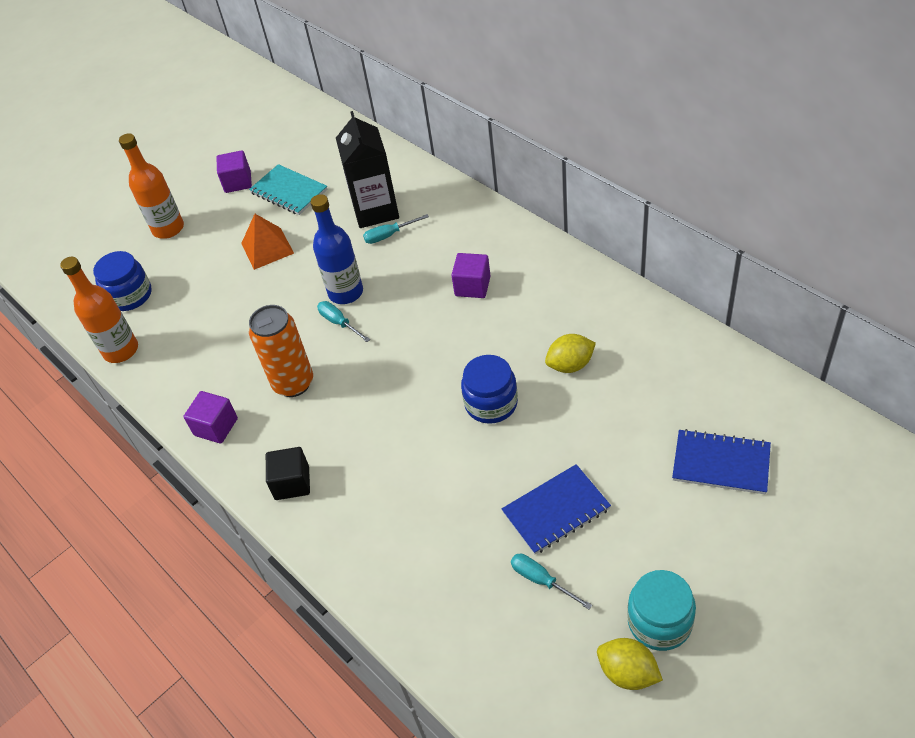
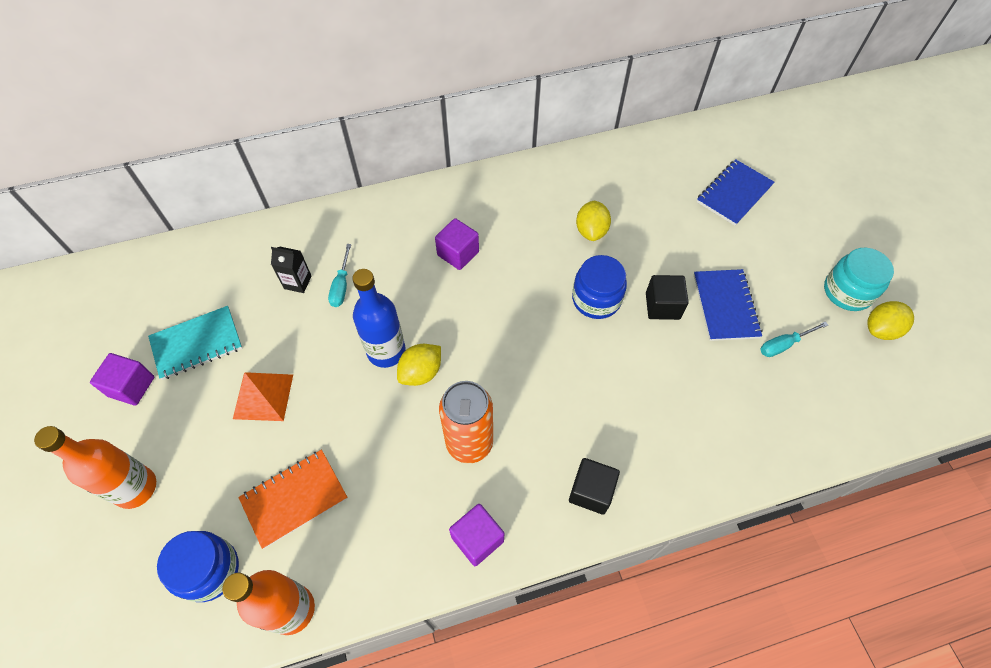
camera: 70 degrees left, 10 degrees up
turquoise screwdriver [317,301,370,342] -> yellow lemon [397,344,441,386]
black carton [336,111,399,228] -> black carton [271,247,312,293], size x0.48
none -> orange notebook [238,450,348,549]
none -> black cube [646,275,689,320]

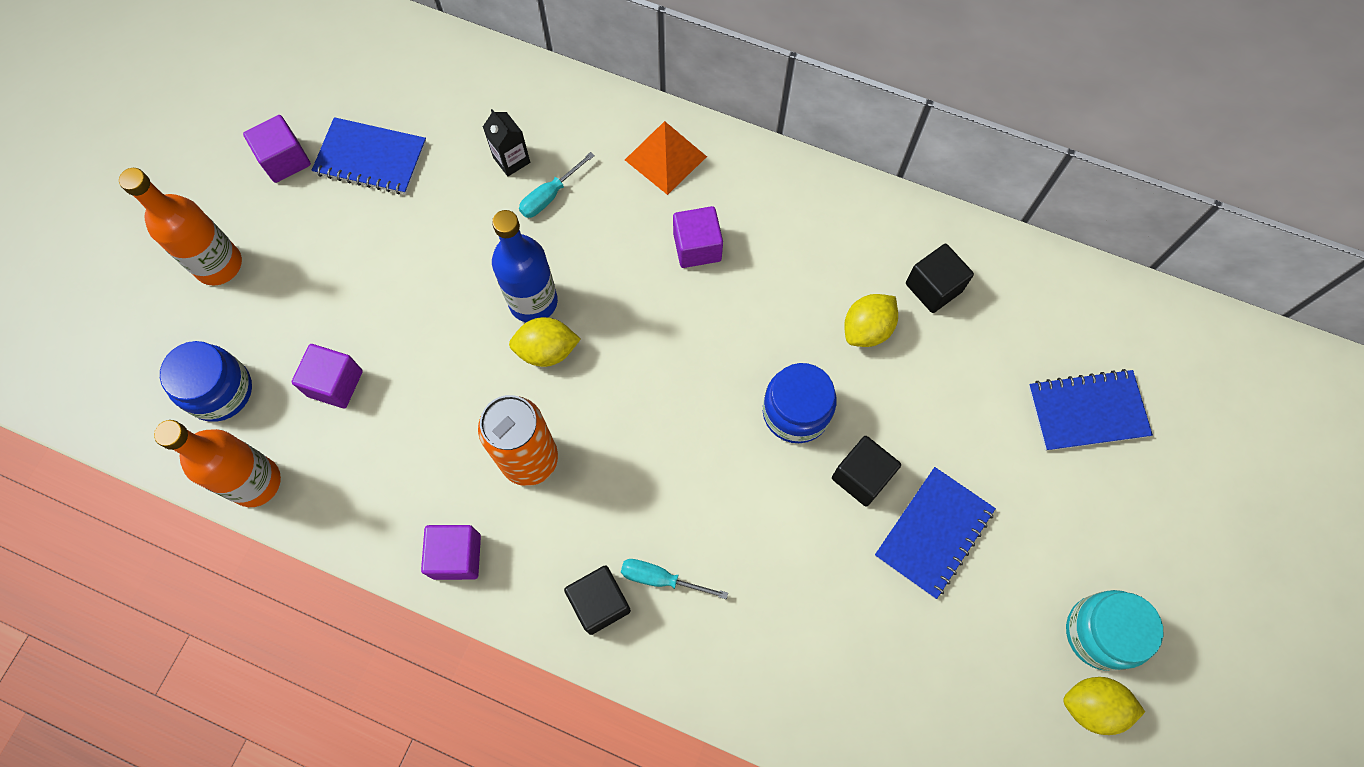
camera: 40 degrees right, 10 degrees up
turquoise notebook [148,306,242,380] -> blue notebook [311,117,426,195]
orange pyramid [233,372,293,421] -> orange pyramid moved to [625,121,707,195]
orange notebook [238,450,348,549] -> purple cube [292,344,363,408]
turquoise screwdriver [760,321,828,357] -> turquoise screwdriver moved to [621,559,728,599]
none -> black cube [906,244,974,313]

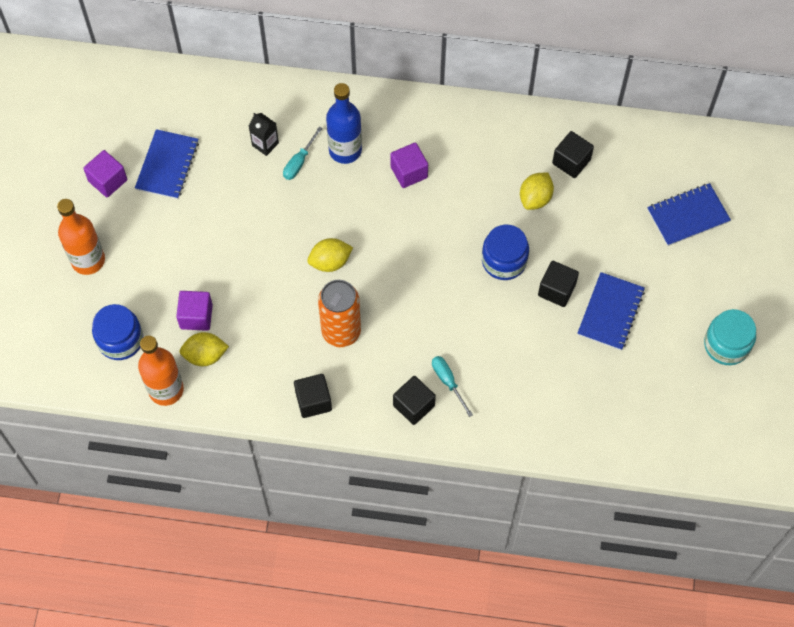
camera: 15 degrees left, 5 degrees down
blue notebook [311,117,426,195] -> blue notebook turned 75 degrees counterclockwise [135,129,199,199]
purple cube [421,525,481,580] -> black cube [294,374,332,418]
blue bottle [492,210,558,323] -> blue bottle moved to [326,83,362,164]
turquoise screwdriver [621,559,728,599] -> turquoise screwdriver turned 60 degrees clockwise [432,356,473,417]
orange pyramid [625,121,707,195] -> none
yellow lemon [1063,677,1145,735] -> yellow lemon moved to [180,332,229,366]

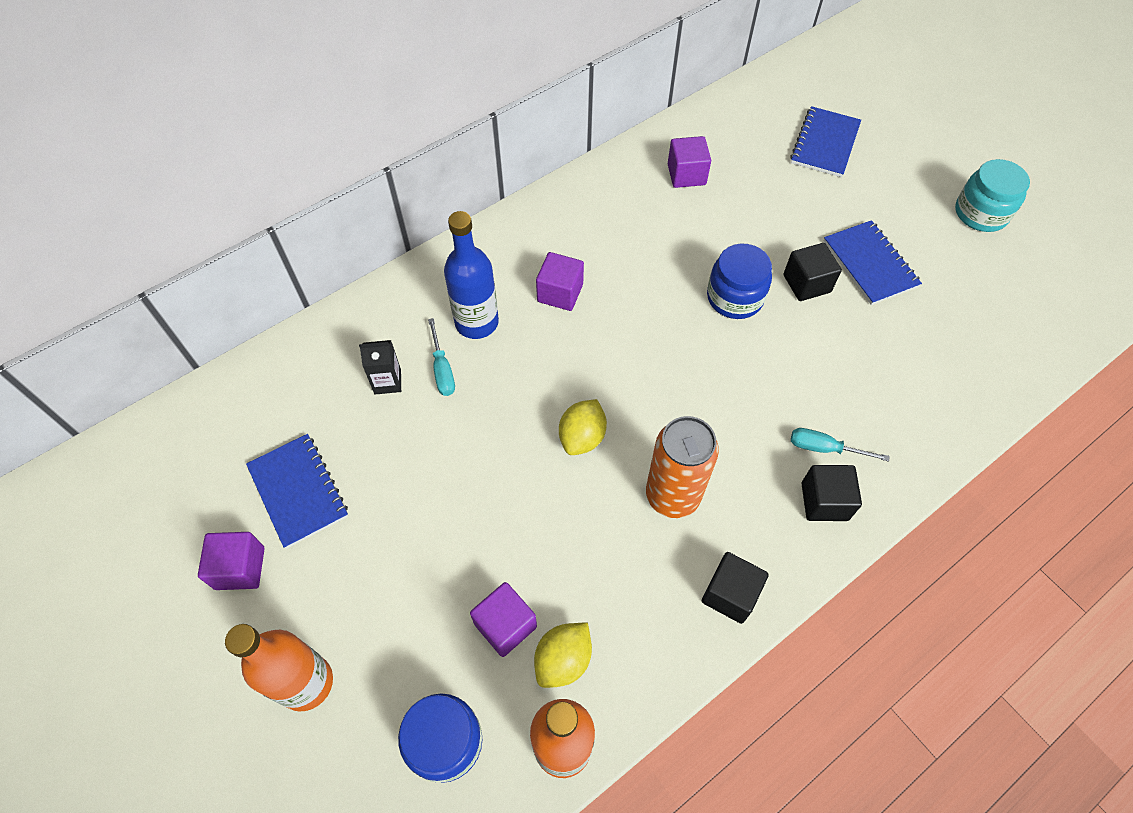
camera: 45 degrees left, 5 degrees down
yellow lemon [520,172,554,210] -> none
black cube [552,131,594,178] -> purple cube [668,136,711,188]

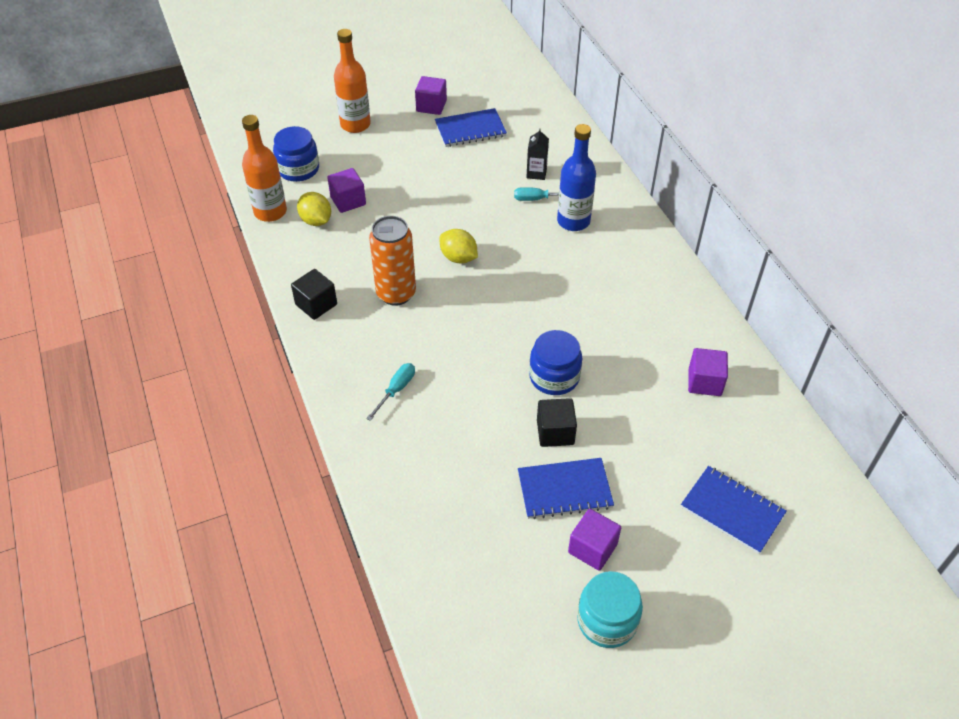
camera: 105 degrees right, 10 degrees down
purple cube [536,252,584,311] -> purple cube moved to [568,509,621,571]
black cube [801,465,862,521] -> none

